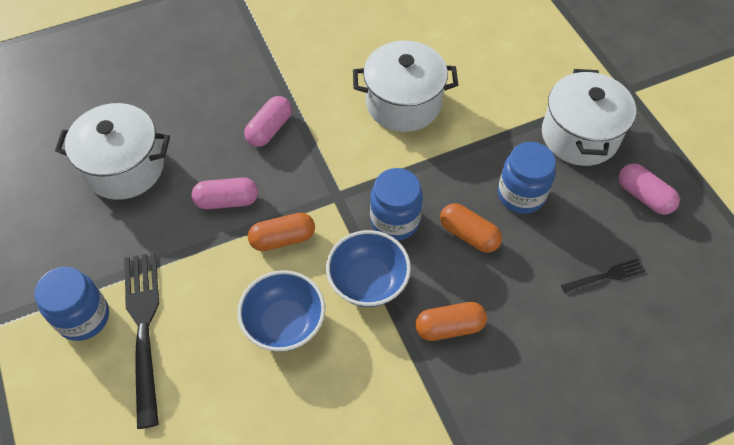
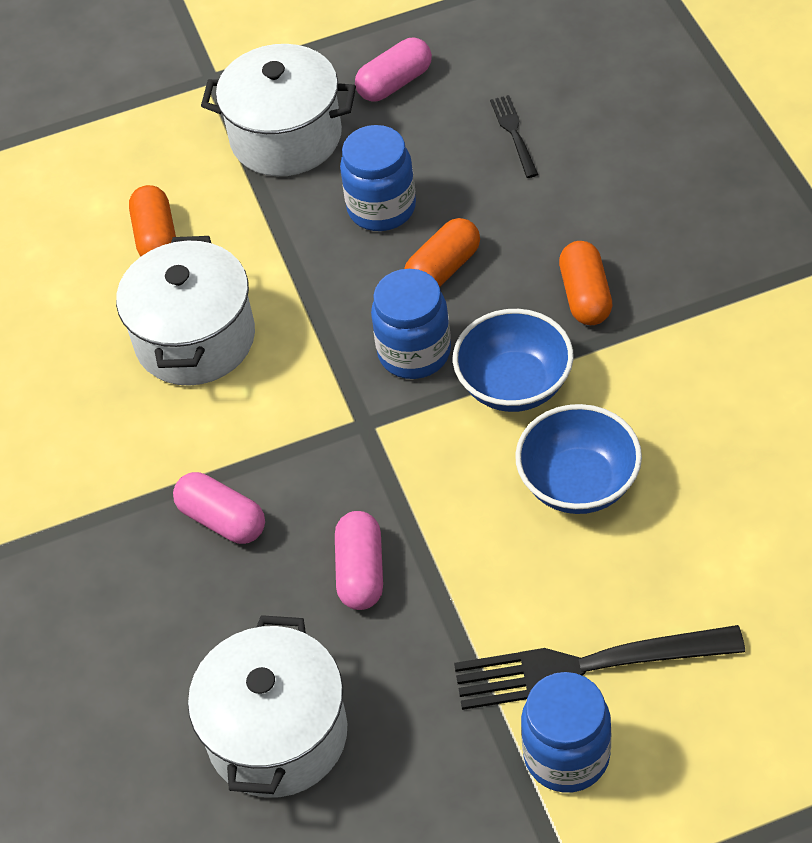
camera: 80 degrees left, 5 degrees down
orange capsule [248,213,315,251] -> orange capsule moved to [129,185,176,256]

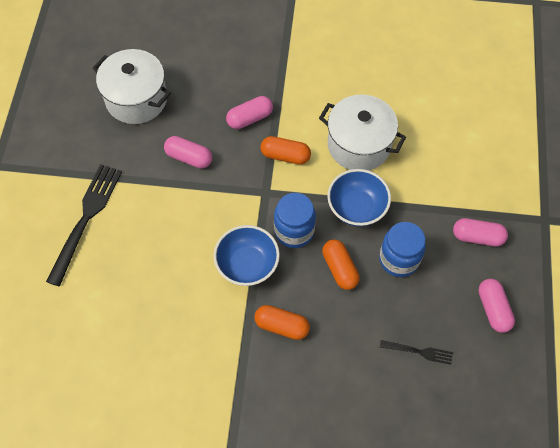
camera: 110 degrees right, 10 degrees up
orange capsule [129,185,176,256] -> orange capsule moved to [260,136,311,165]
white pot [201,44,356,176] -> pink capsule [453,218,508,246]
blue bowl [515,404,642,514] -> blue bowl moved to [327,169,391,227]
blue jar [521,672,611,793] -> none

